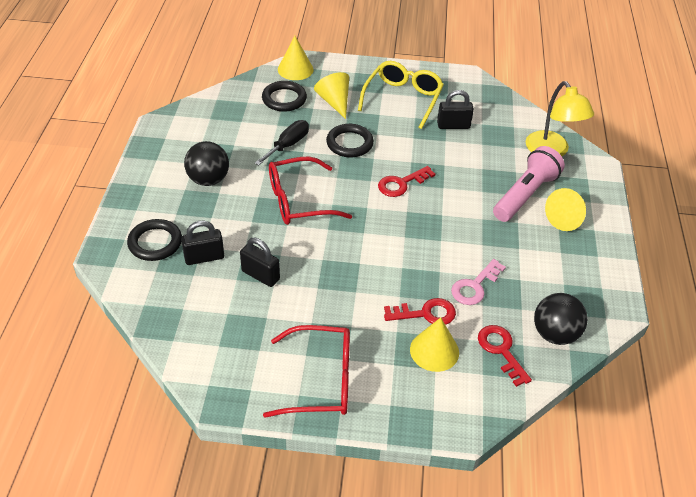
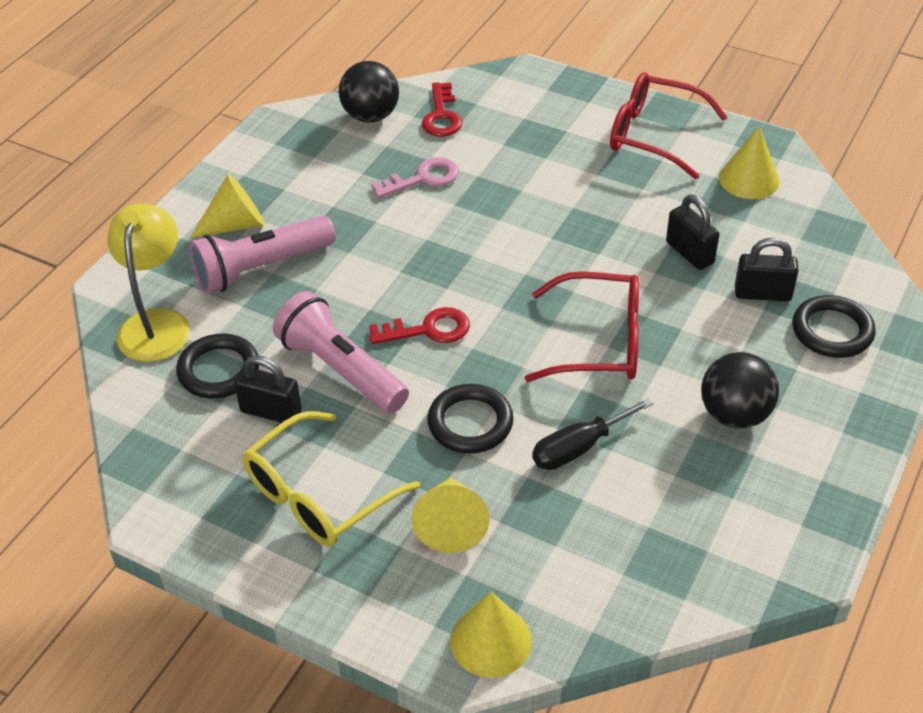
camera: 155 degrees left, 0 degrees up
black ring [262,81,307,112] -> black ring moved to [176,334,259,398]
red key [384,298,456,325] -> none
yellow cone [410,317,459,372] -> yellow cone moved to [719,126,780,199]
none -> pink flashlight [273,291,409,413]

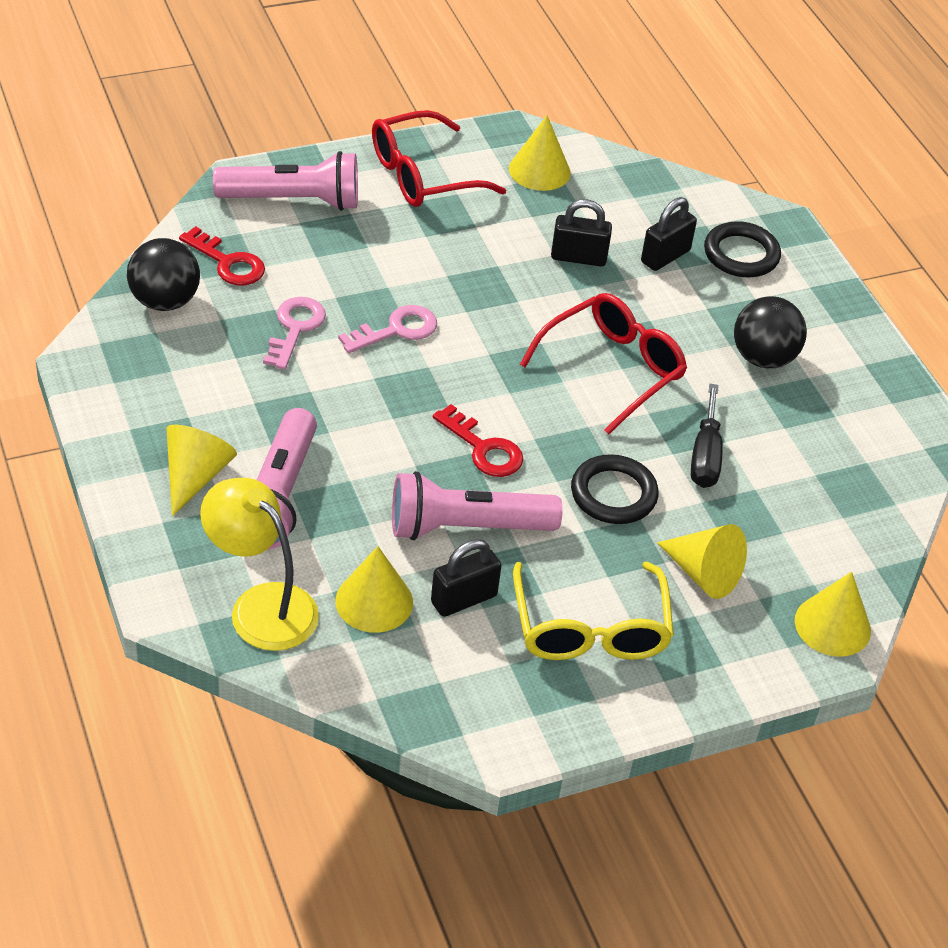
camera: 55 degrees left, 0 degrees up
black ring [176,334,259,398] -> yellow cone [335,546,413,633]
red key [369,307,470,344] -> red key turned 105 degrees clockwise [433,404,523,477]
none -> pink flashlight [213,151,358,211]
none -> pink key [338,305,437,353]

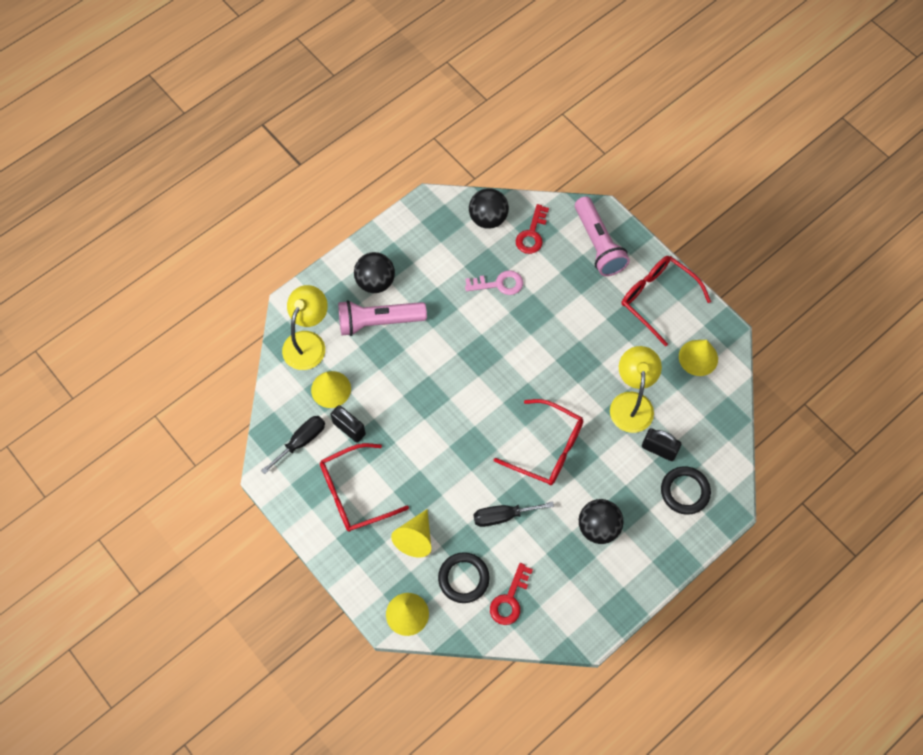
camera: 75 degrees right, 20 degrees up
yellow cone [167,425,237,517] -> black ball [354,252,395,293]
pink key [338,305,437,353] -> none
pink flashlight [392,471,562,540] -> none
red key [433,404,523,477] -> red key moved to [490,563,533,625]
yellow glasses [513,562,674,660] -> red glasses [320,443,409,532]
black padlock [551,199,612,266] -> yellow lamp [610,346,662,433]
black ring [571,454,659,524] -> black ring moved to [438,552,490,603]
none -> black screwdriver [261,416,325,474]

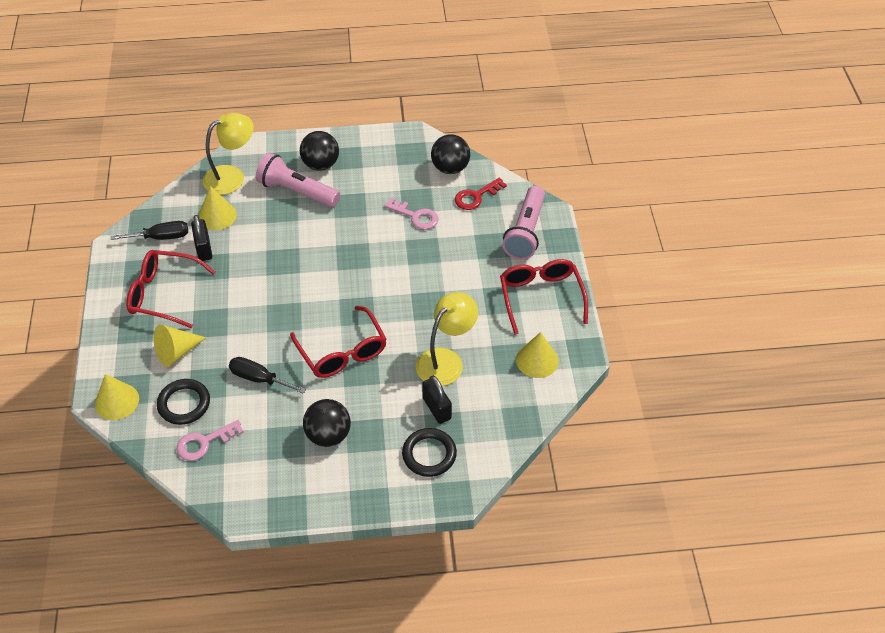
camera: 35 degrees right, 15 degrees down
red key [490,563,533,625] -> pink key [177,420,244,461]

